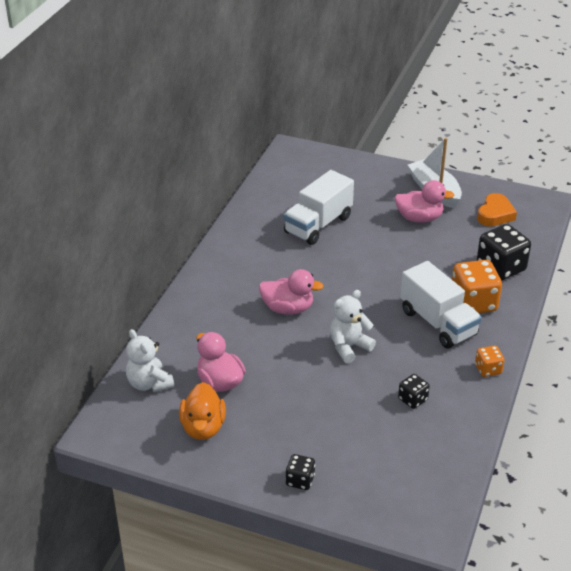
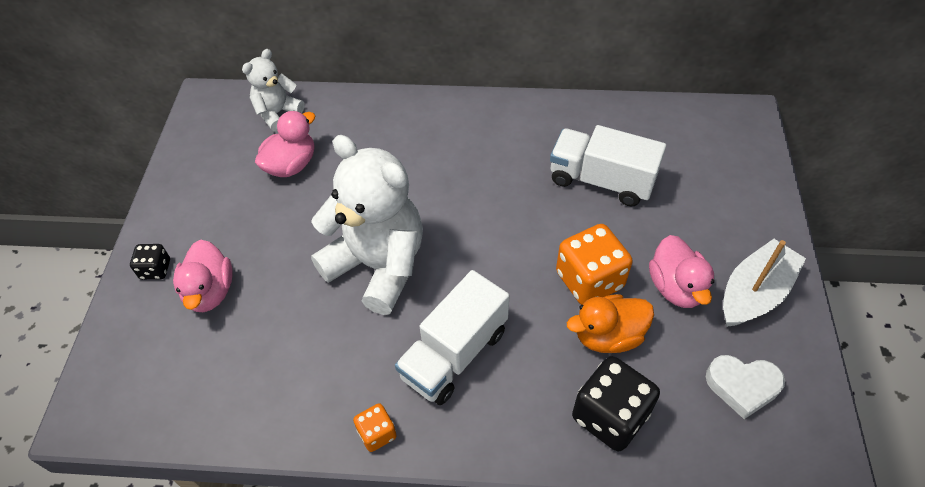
camera: 75 degrees right, 15 degrees up
orange duck [179,382,226,440] -> orange duck moved to [567,294,654,353]
pink duck [259,269,324,315] -> pink duck moved to [173,239,233,312]
white teddy bear [330,290,376,363] -> white teddy bear [311,135,423,315], size x1.92
black dice [398,374,430,409] -> none
orange dice [452,260,502,313] -> orange dice moved to [556,224,633,305]
orange heart [477,193,517,226] -> white heart [706,355,785,419]

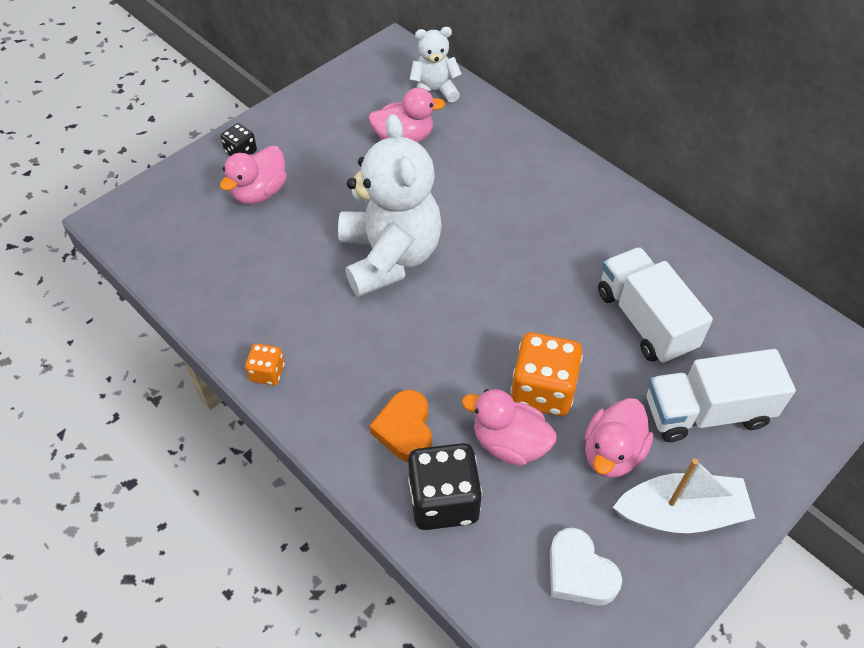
camera: 40 degrees right, 0 degrees up
white truck [395,270,510,405] -> white truck moved to [647,349,796,442]
orange duck [567,294,654,353] -> pink duck [462,389,557,466]
none -> orange heart [370,390,432,462]

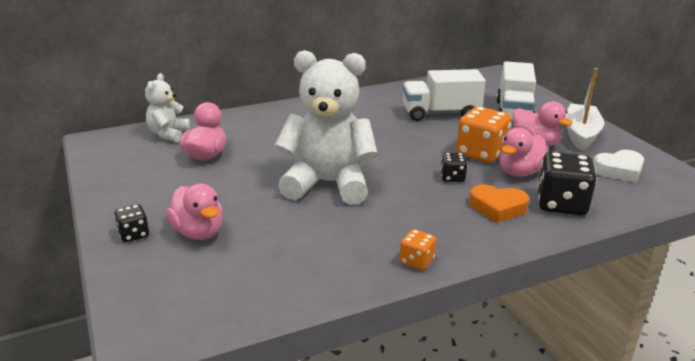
camera: 70 degrees left, 25 degrees down
none -> black dice [440,153,467,182]

